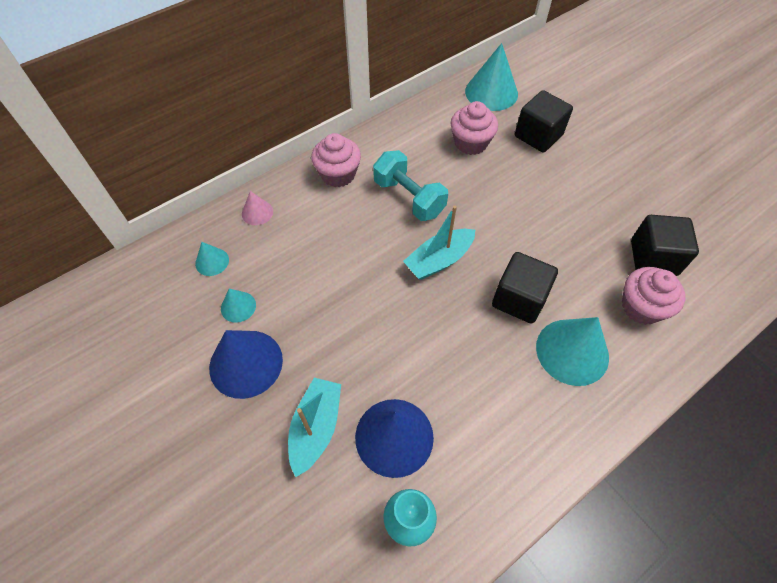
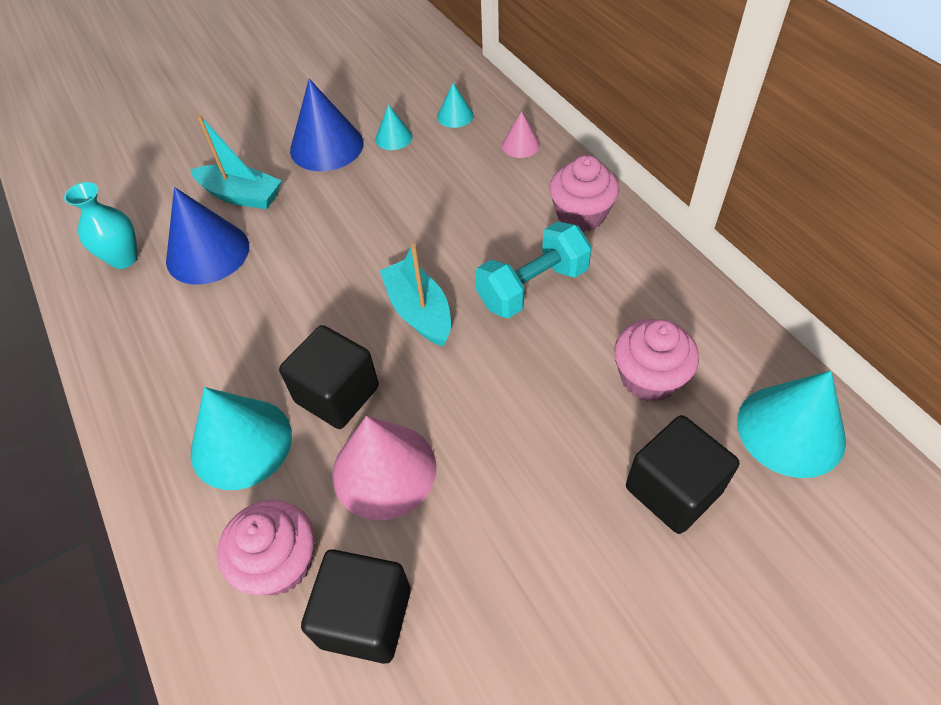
camera: 100 degrees right, 5 degrees down
none -> pink cone [332,416,436,520]

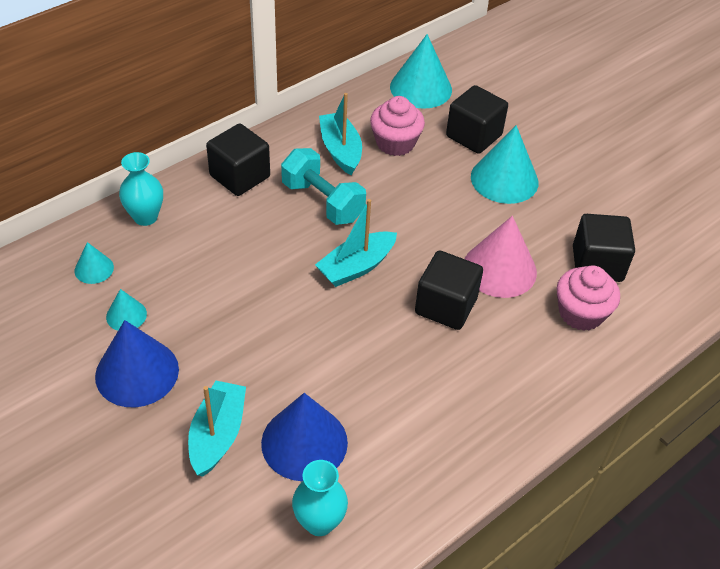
camera: 105 degrees left, 5 degrees down
turquoise cone [191,387,292,490] -> turquoise cone moved to [471,125,538,204]
pink cone [502,111,540,158] -> turquoise vase [119,152,163,226]
pink cupcake [549,155,619,232] -> black cube [206,124,270,196]
none -> turquoise boat [319,93,362,176]

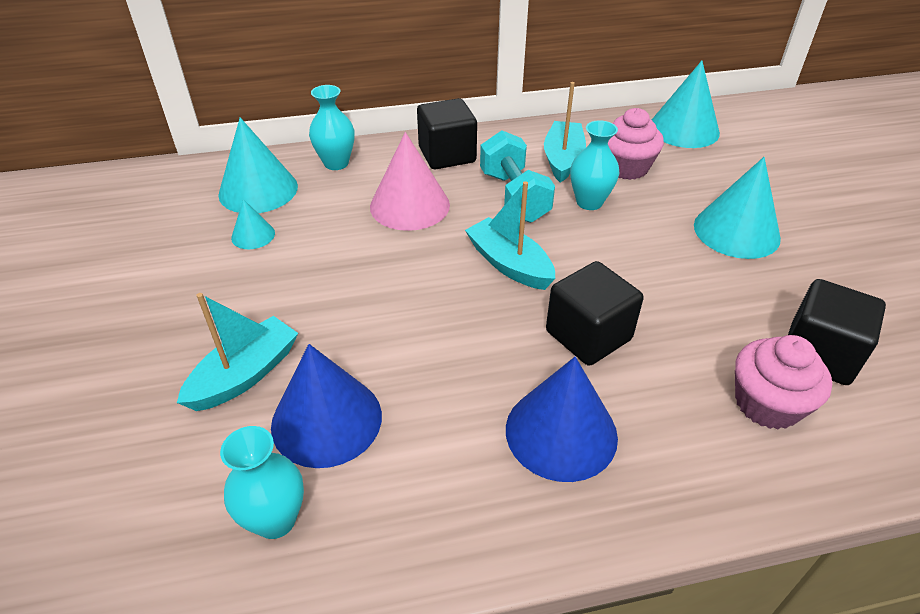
camera: 30 degrees right, 5 degrees down
turquoise cone [75,242,114,284] -> turquoise cone [218,117,298,213], size x1.96
blue cone [95,320,179,407] -> blue cone moved to [506,357,618,482]
turquoise boat [315,199,397,287] -> turquoise boat turned 60 degrees clockwise [465,181,555,290]
black cube [446,85,508,154] -> none
pink cone [465,216,537,298] -> pink cone moved to [370,132,450,231]
none -> turquoise vase [570,120,619,210]

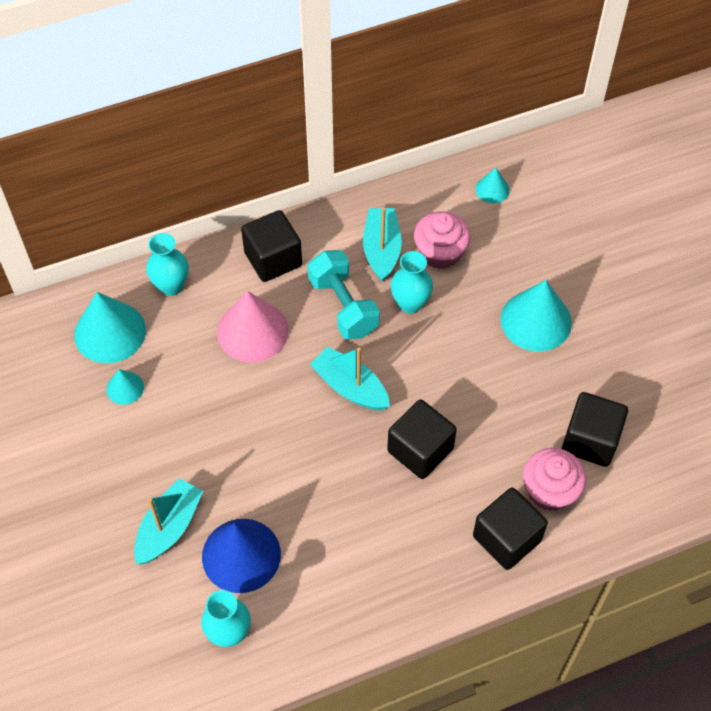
camera: 10 degrees left, 15 degrees up
blue cone [506,357,618,482] -> none
turquoise cone [652,61,720,148] -> turquoise cone [476,168,510,203], size x0.51
none -> black cube [473,488,548,570]

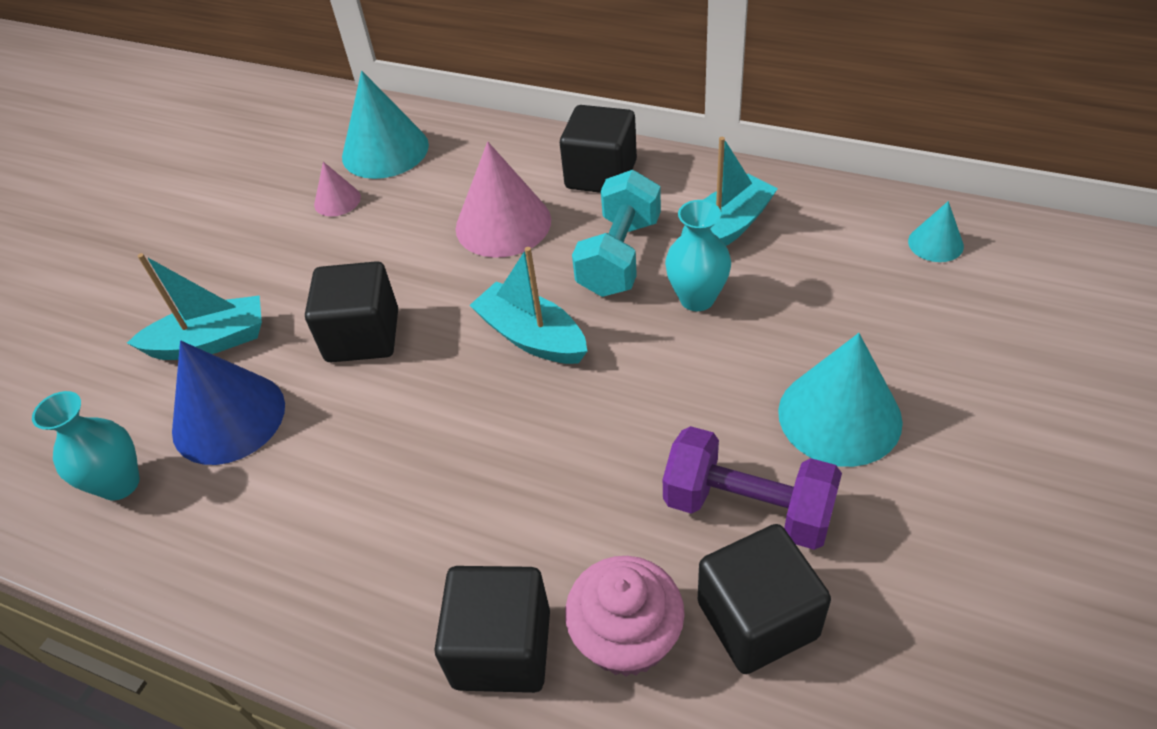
camera: 50 degrees right, 10 degrees down
turquoise cone [107,369,144,405] -> pink cone [314,162,361,217]
turquoise vase [146,233,188,296] -> none
turquoise boat [310,346,390,410] -> turquoise boat turned 45 degrees counterclockwise [469,247,587,364]
black cube [387,400,457,479] -> black cube moved to [305,261,398,362]
pink cupcake [414,211,471,269] -> none
none -> purple dumbbell [663,426,842,550]

